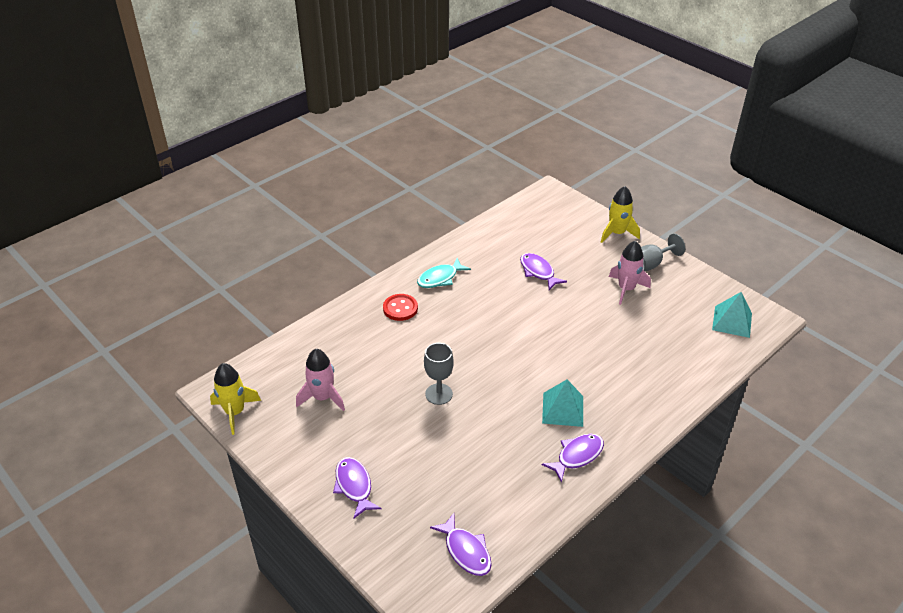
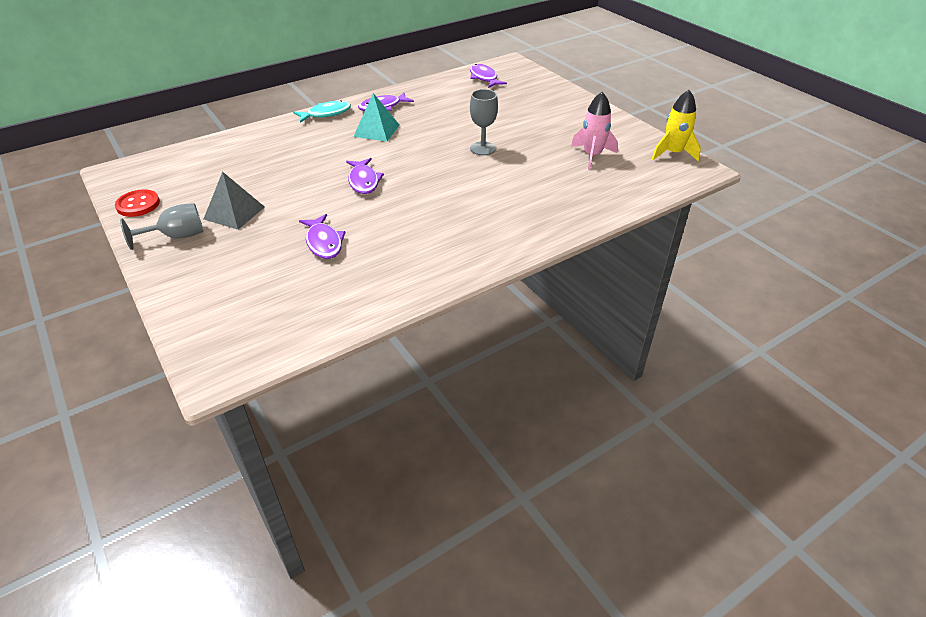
camera: 170 degrees left, 0 degrees up
purple fish [333,457,381,519] -> purple fish moved to [346,158,384,194]
red button [383,294,418,321] -> red button moved to [115,189,160,217]
turquoise fish [417,258,471,288] -> turquoise fish moved to [293,100,351,123]
yellow rocket [601,186,640,243] -> none
pink rocket [609,241,651,305] -> grey pyramid [204,171,265,230]
turquoise pyramid [712,292,752,338] -> none

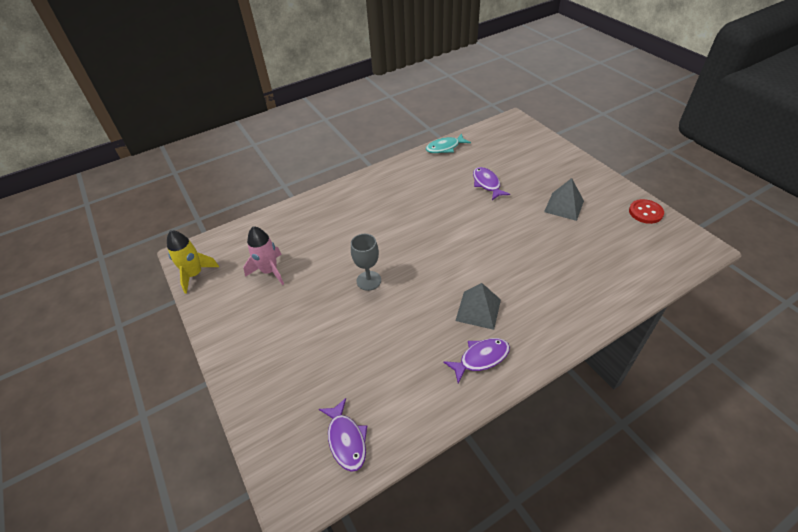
camera: 175 degrees left, 5 degrees up
grey goblet [120,203,203,250] -> none
turquoise fish [293,100,351,123] -> turquoise fish moved to [426,133,471,153]
purple fish [346,158,384,194] -> none
turquoise pyramid [353,93,399,142] -> grey pyramid [455,283,501,330]

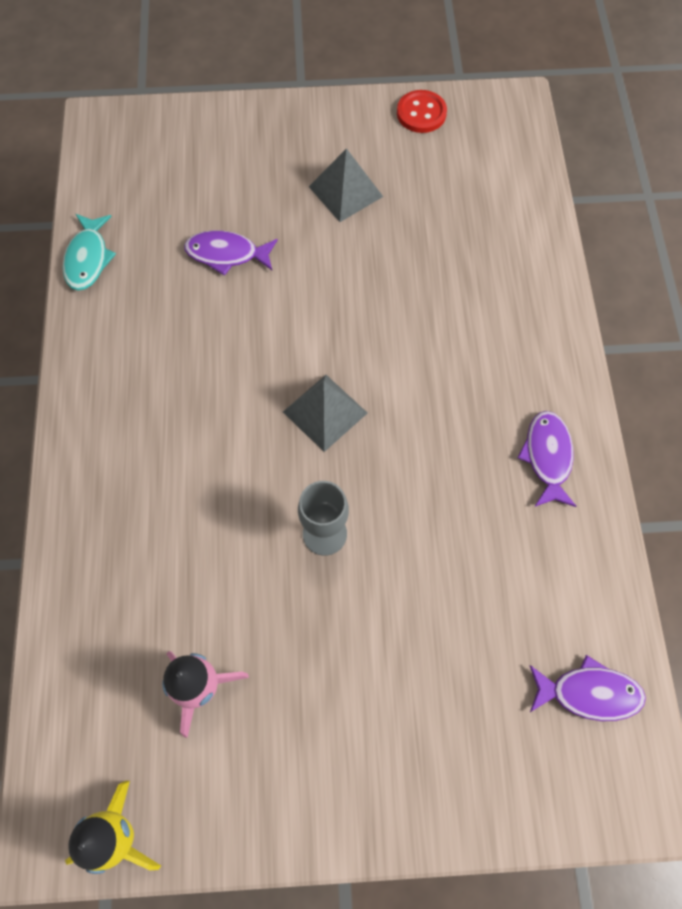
camera: 65 degrees left, 20 degrees up
grey pyramid [455,283,501,330] -> grey pyramid moved to [283,375,367,452]

